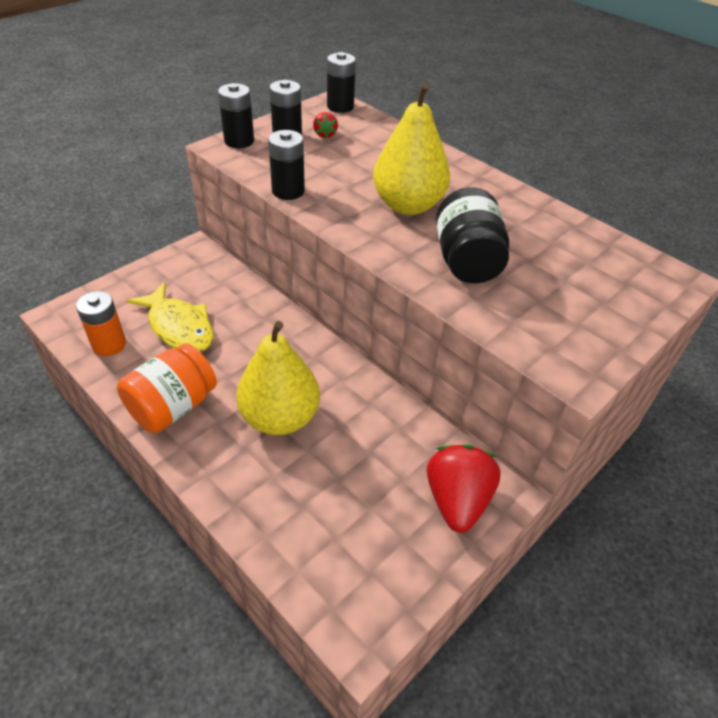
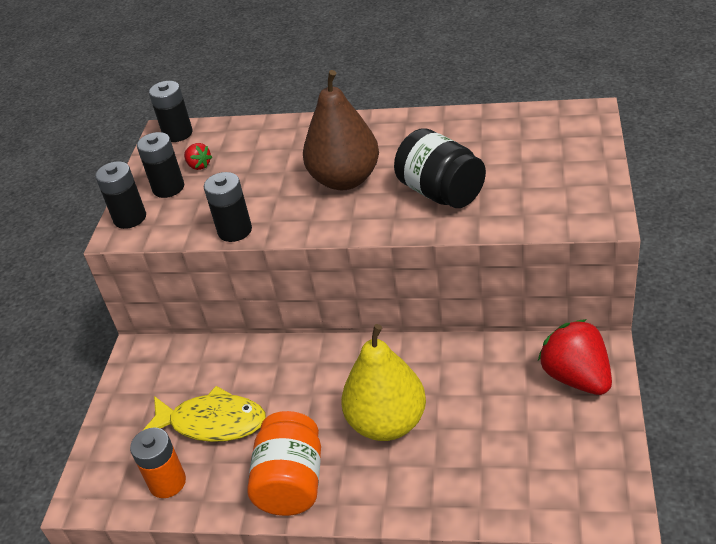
camera: 30 degrees left, 5 degrees down
yellow pear [373,83,450,215] -> brown pear [303,70,379,190]

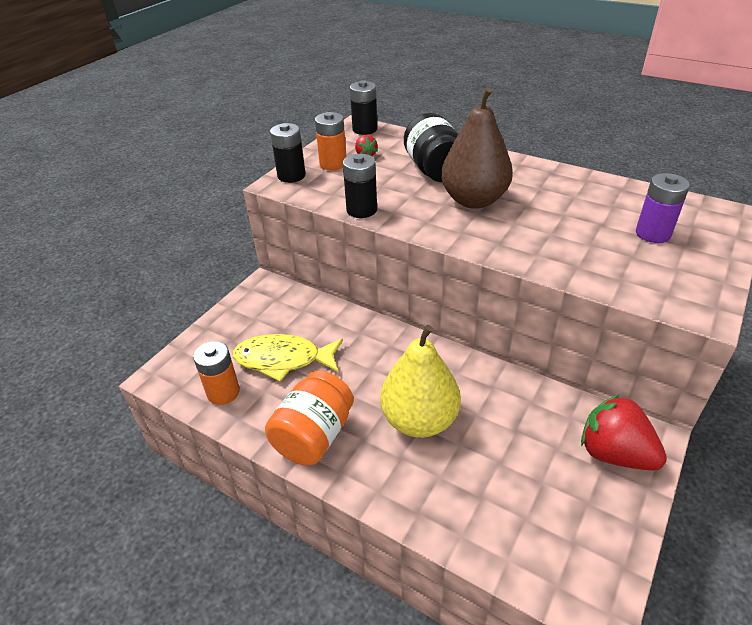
camera: 20 degrees right, 0 degrees up
black battery [137,132,184,198] -> orange battery [315,112,347,170]
yellow fish [142,386,266,442] -> yellow fish turned 150 degrees clockwise [232,334,343,382]
black jar [394,128,486,208] -> black jar moved to [404,113,458,182]
red strawberry [538,319,612,395] -> red strawberry turned 45 degrees counterclockwise [581,394,667,471]
none -> purple battery [636,173,690,243]

